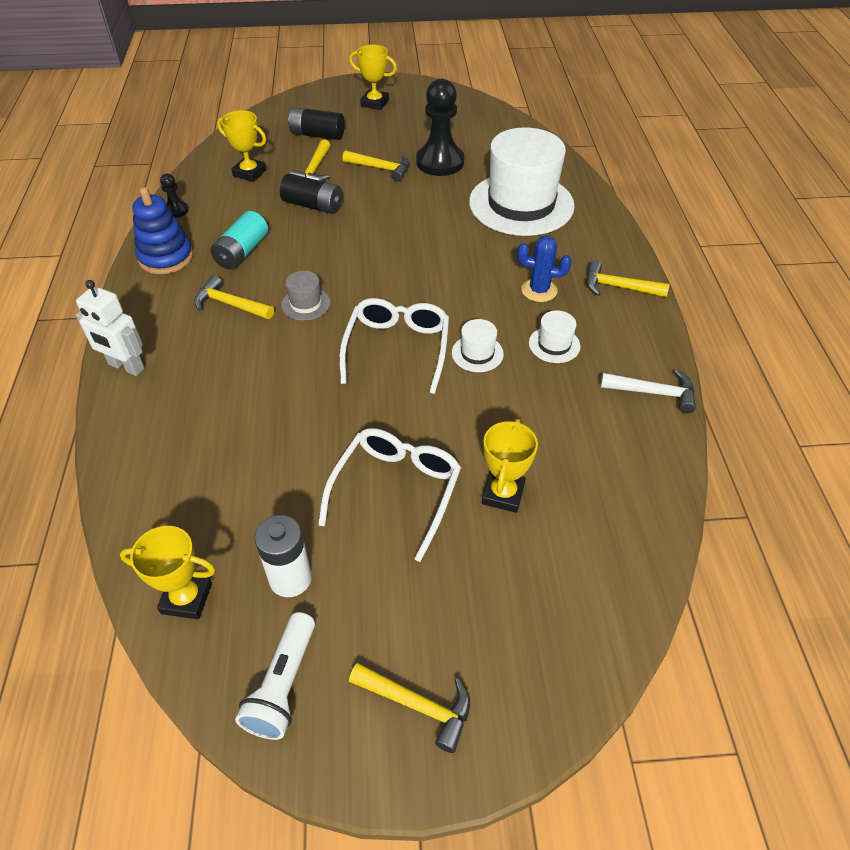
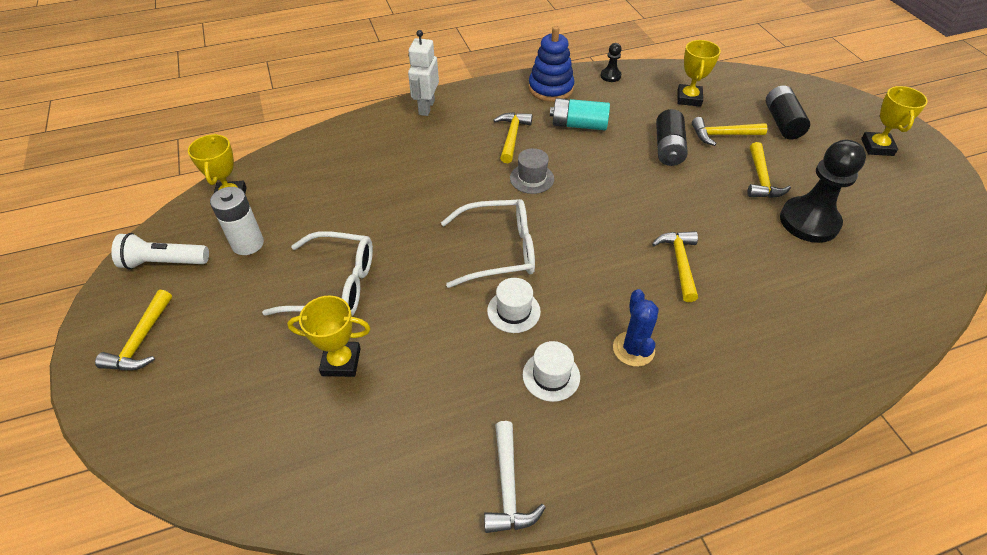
camera: 75 degrees right, 0 degrees up
white hat [469,127,575,236] -> none
yellow hammer [586,261,669,297] -> yellow hammer moved to [652,231,698,302]

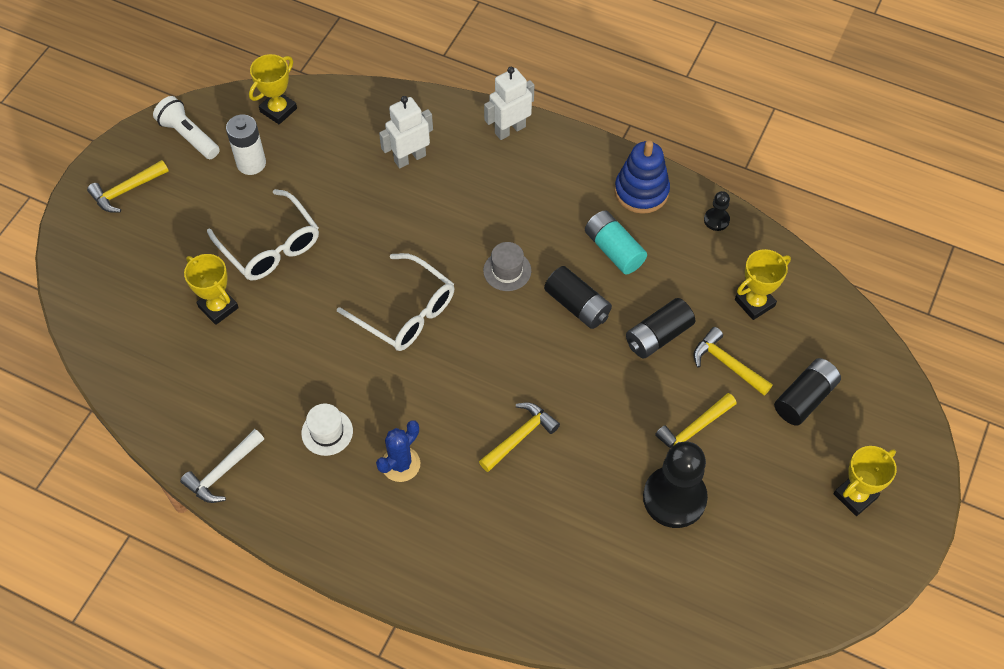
camera: 45 degrees right, 10 degrees up
white hat [487,278,541,333] -> none
yellow hammer [493,112,532,163] -> none
none -> white robot [379,96,433,168]
none -> black battery [544,266,612,329]

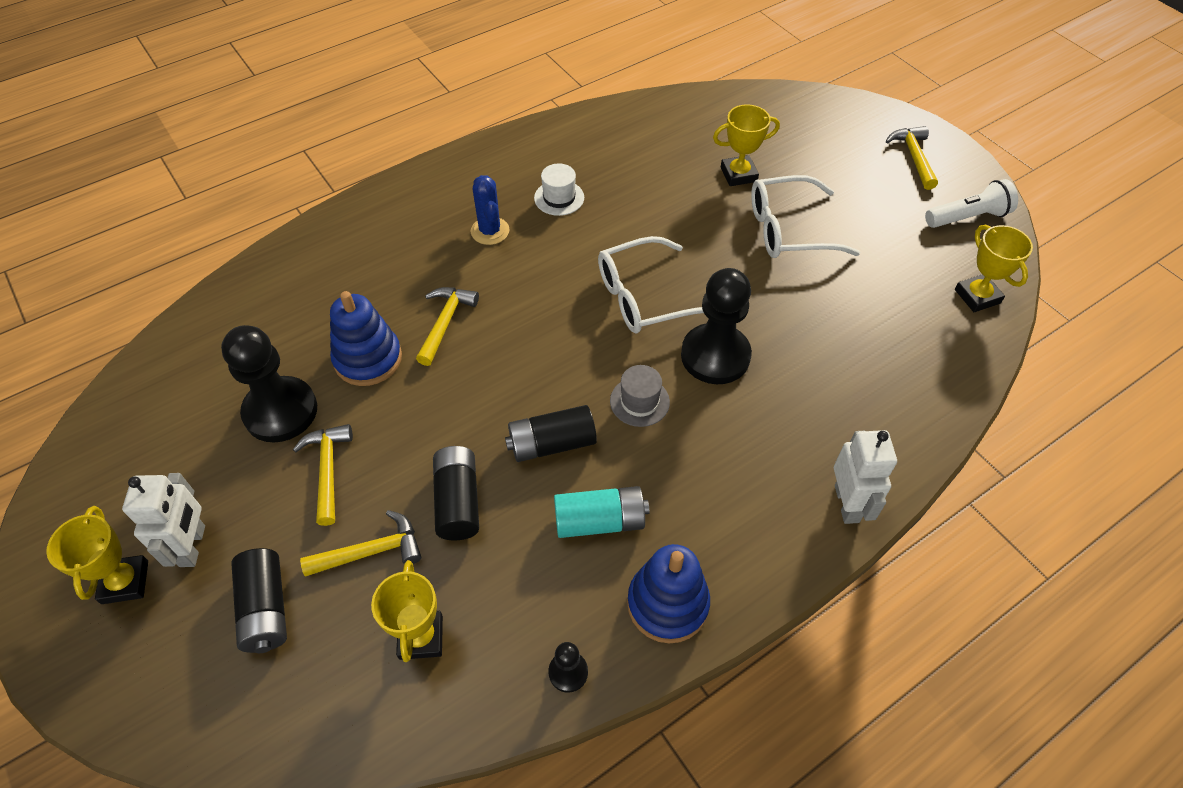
camera: 120 degrees right, 5 degrees down
white hammer [180,429,264,503] -> none
white battery [226,115,266,175] -> none
white robot [379,96,433,168] -> white robot moved to [122,473,205,567]
yellow hammer [479,402,560,472] -> yellow hammer turned 150 degrees counterclockwise [416,287,479,366]
none -> blue stacking toy [330,291,402,386]
none -> black pawn [681,268,752,384]

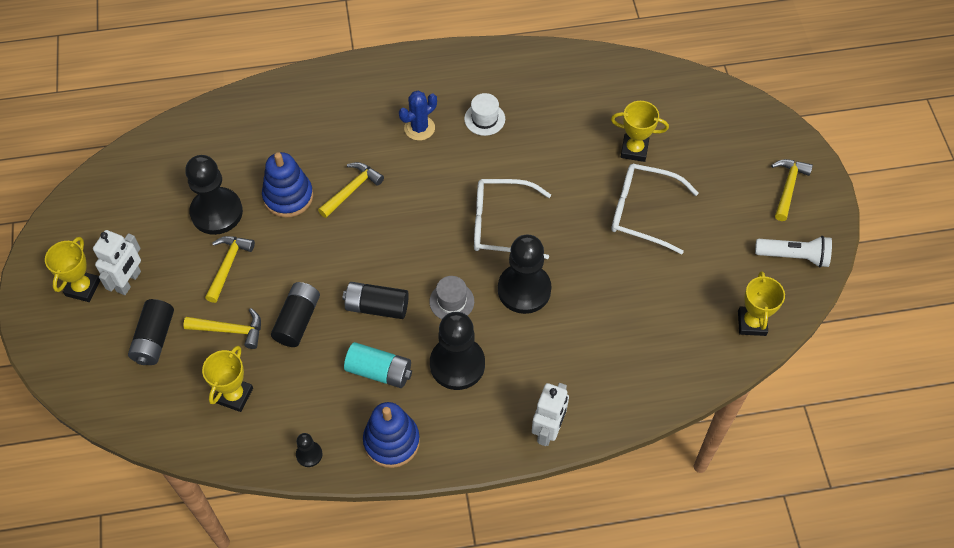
camera: 25 degrees right, 5 degrees up
blue cactus [471,175,509,245] -> blue cactus turned 45 degrees clockwise [399,91,437,141]
none -> black pawn [430,312,485,390]

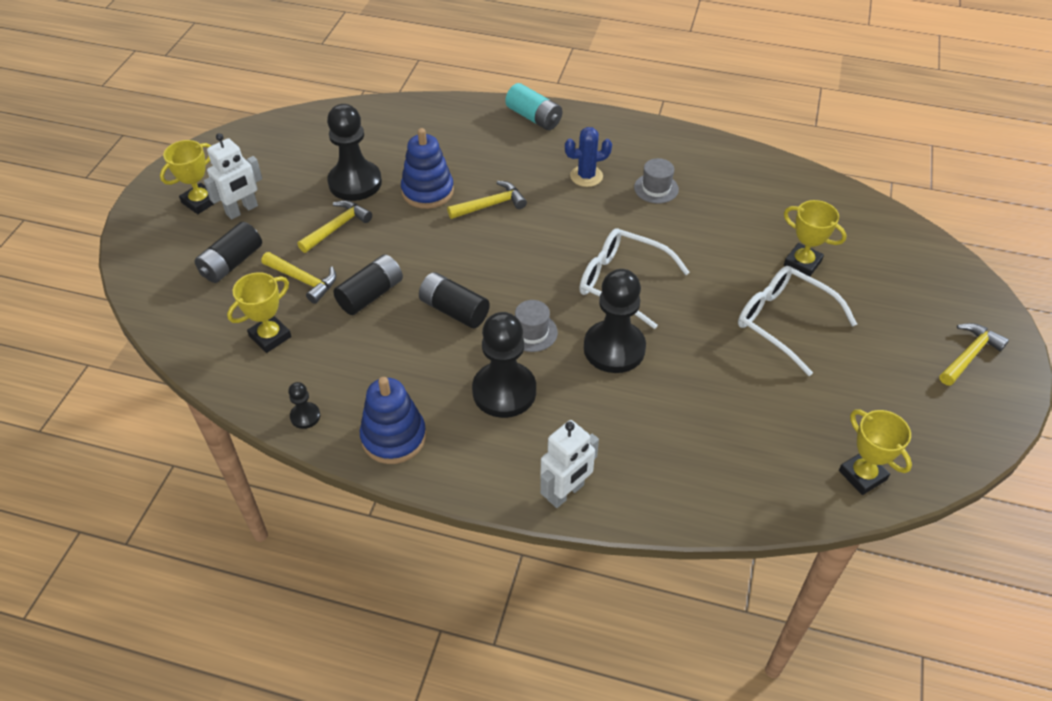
camera: 25 degrees right, 10 degrees down
turquoise battery [344,342,412,388] -> turquoise battery moved to [505,83,562,130]
white hat [464,93,505,136] -> grey hat [634,158,679,203]
yellow trophy [738,271,785,336] -> yellow trophy turned 60 degrees counterclockwise [839,410,912,495]
white flashlight [755,236,832,268] -> none

